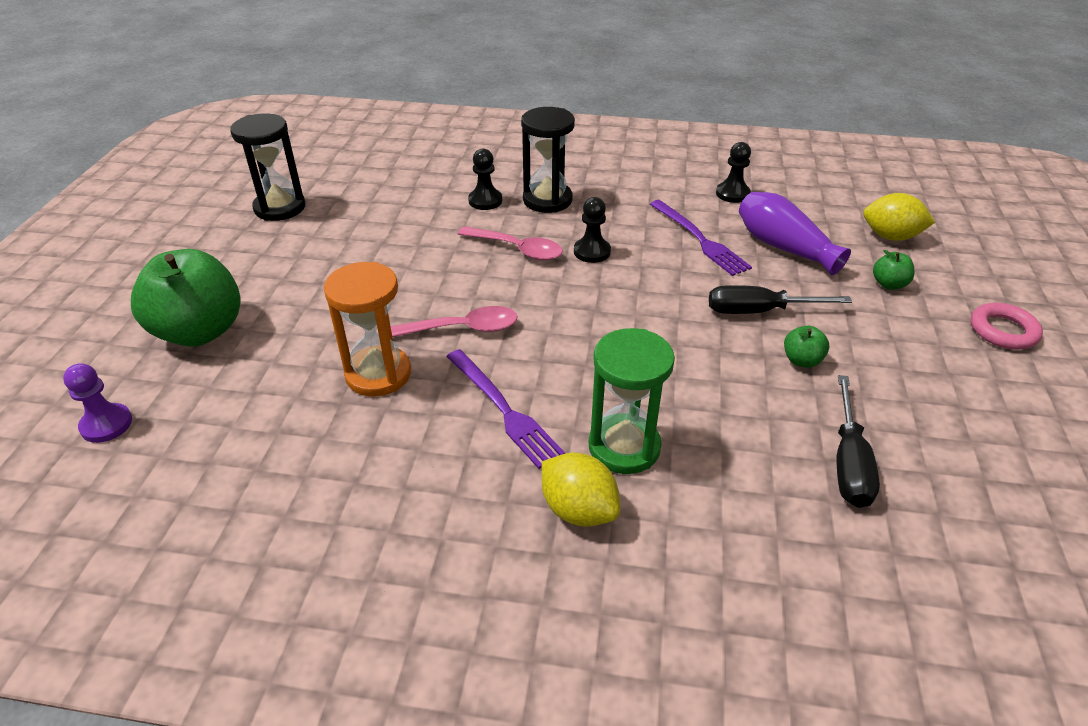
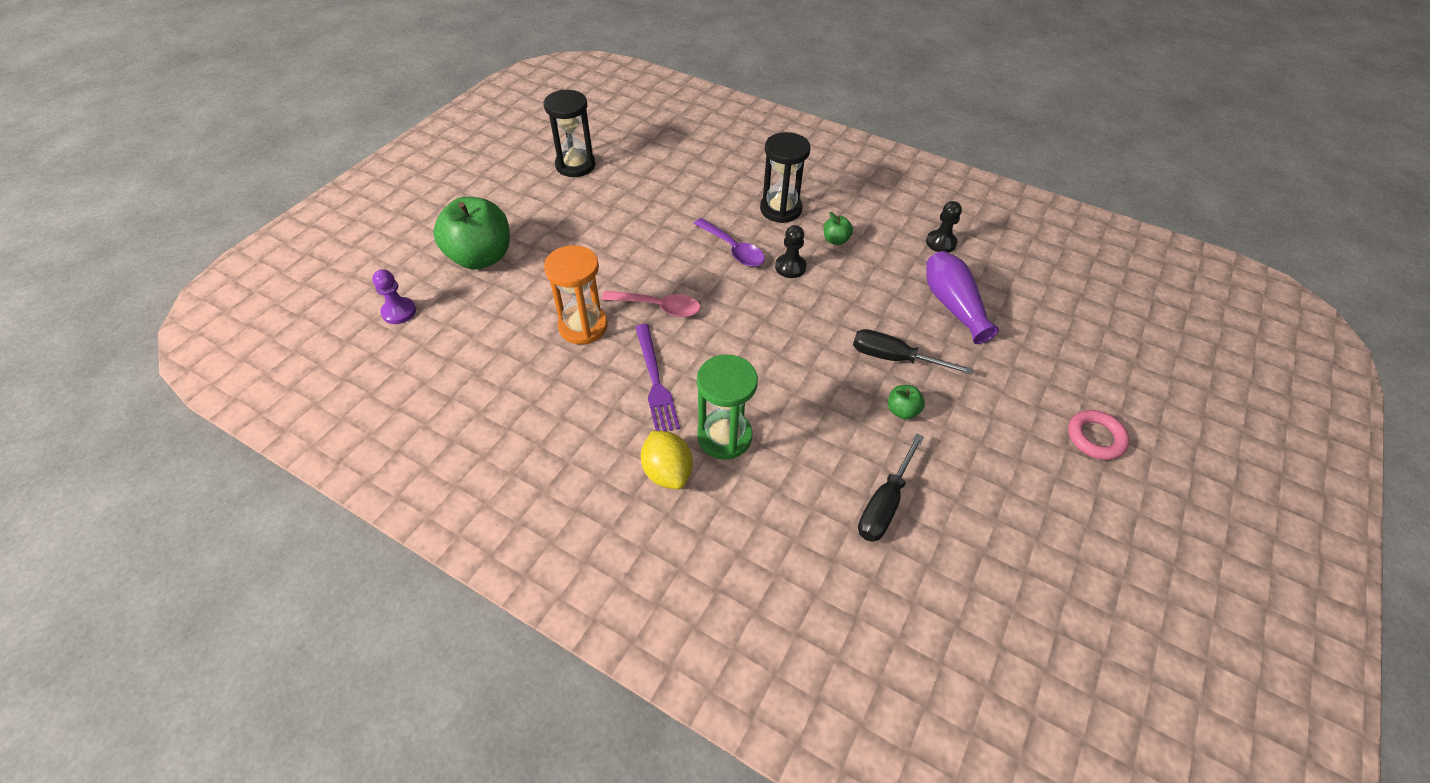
camera: 20 degrees right, 10 degrees up
pink spoon [458,226,563,261] -> purple spoon [694,218,765,267]
black pawn [468,149,502,210] -> none
purple fork [650,200,752,276] -> none
yellow lemon [863,193,935,241] -> none
green apple [873,250,915,289] -> green apple moved to [824,212,853,245]

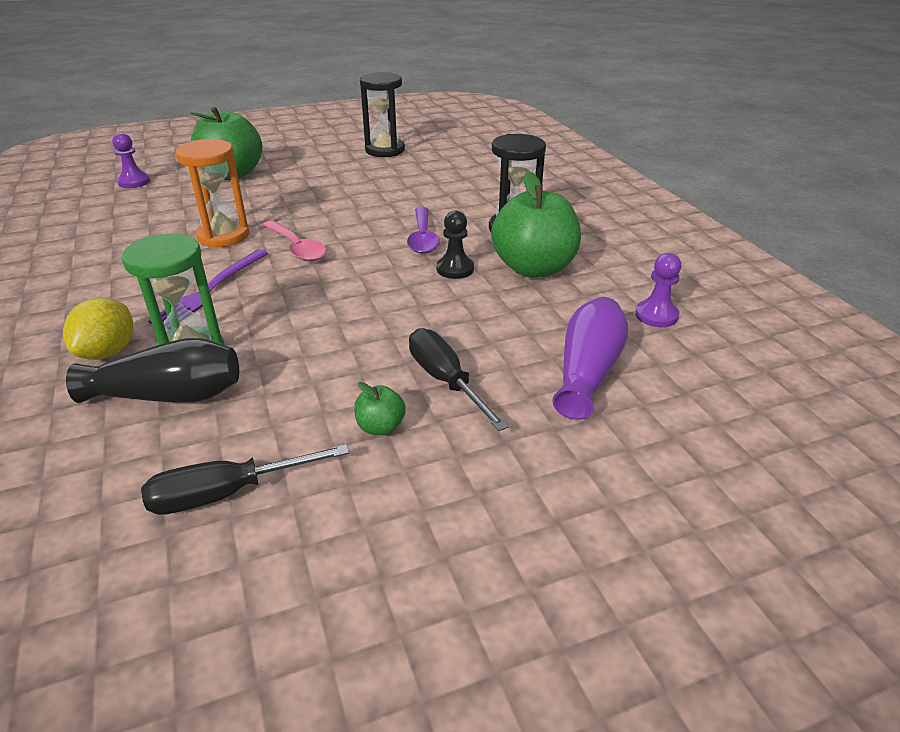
camera: 40 degrees right, 15 degrees down
green apple [824,212,853,245] -> green apple [491,171,581,278], size x2.36
black pawn [926,201,962,253] -> purple pawn [635,253,681,327]
pink ring [1068,410,1130,460] -> none
none -> black vase [66,338,239,403]

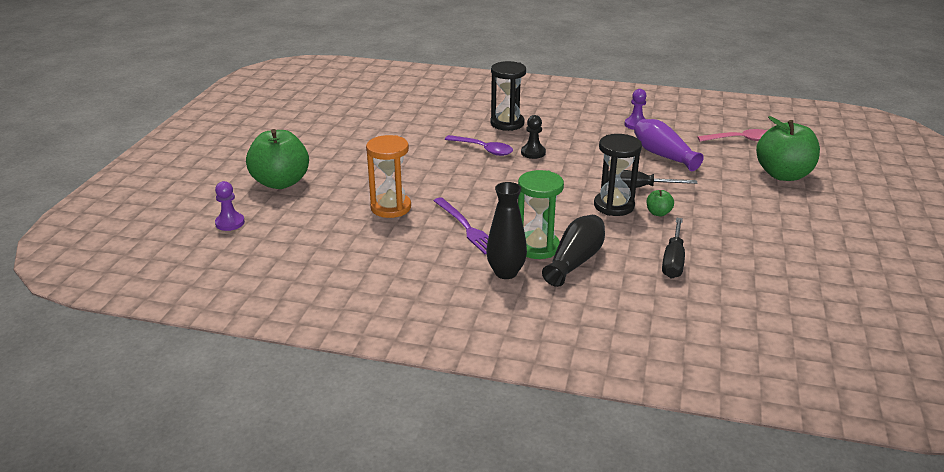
camera: 55 degrees left, 5 degrees down
yellow lemon [63,298,133,360] -> black vase [486,182,527,279]
pink spoon [263,220,327,261] -> pink spoon moved to [697,129,767,142]
black hourglass [360,72,405,157] -> black hourglass moved to [594,134,642,216]
green apple [491,171,581,278] -> green apple moved to [756,116,820,181]

